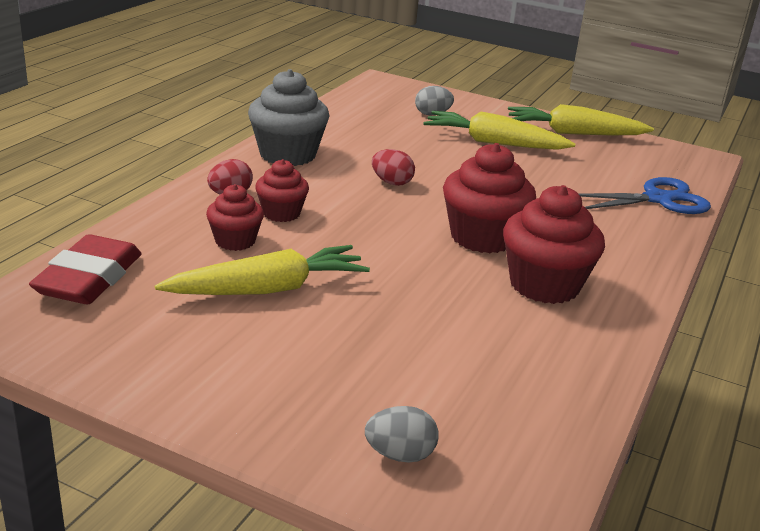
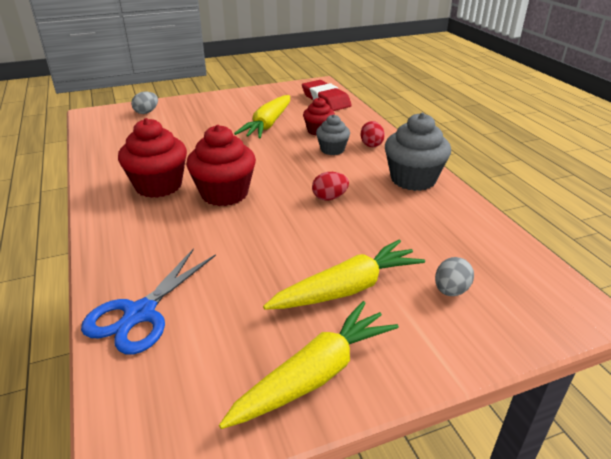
camera: 135 degrees right, 5 degrees up
red cupcake [255,159,309,222] -> grey cupcake [316,114,350,155]

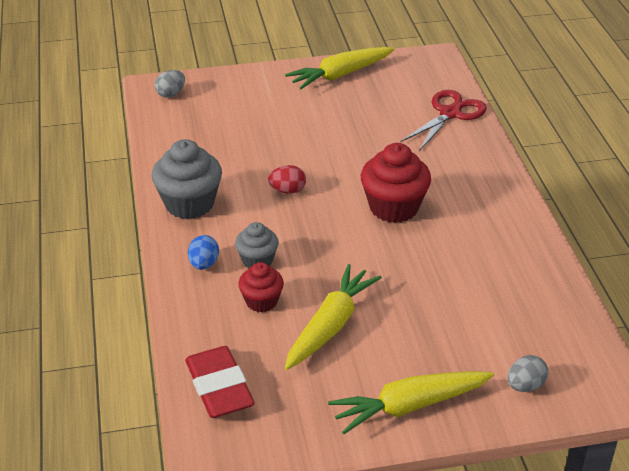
camera: 170 degrees left, 5 degrees up
blue scissors [81,248,216,355] -> red scissors [400,90,487,151]
red cupcake [118,118,187,198] -> none
yellow carrot [263,239,425,310] -> yellow carrot moved to [328,371,494,434]
red egg [361,121,385,147] -> blue egg [188,235,219,270]
grey egg [435,257,474,296] -> grey egg moved to [155,70,185,97]

